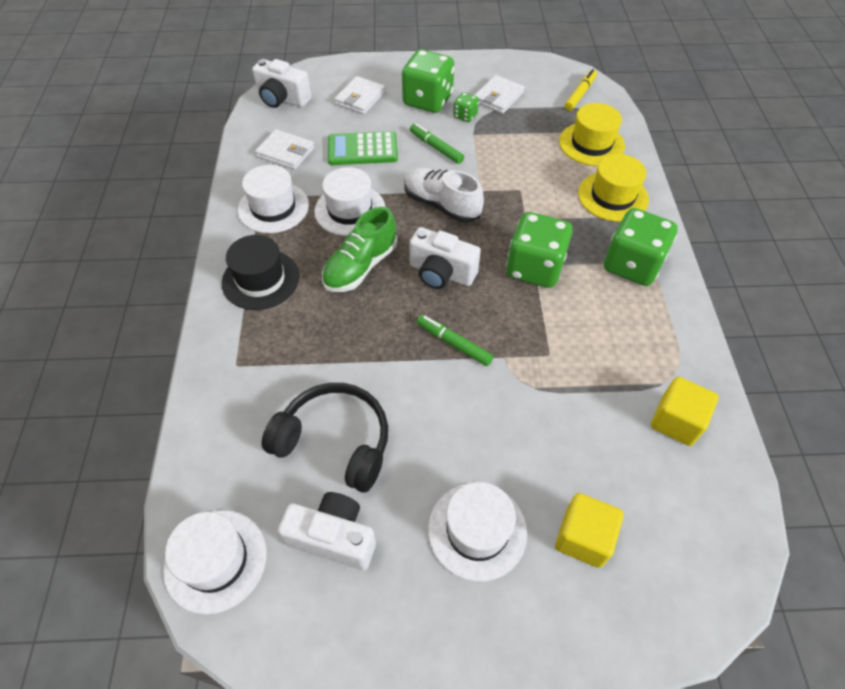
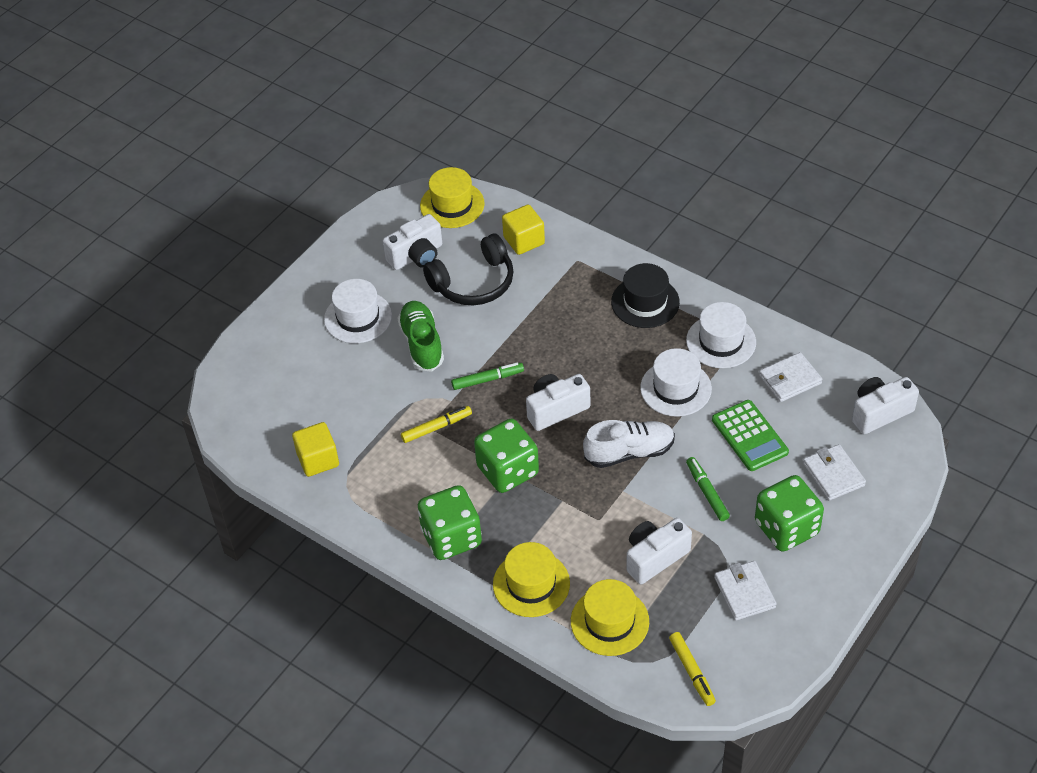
camera: 130 degrees right, 5 degrees down
white hat [163,510,267,615] -> yellow hat [420,167,485,228]
green shoe [322,207,397,292] -> green shoe moved to [397,301,444,372]
green calculator [328,131,398,165] -> green calculator turned 120 degrees clockwise [712,400,789,471]
green marker [410,123,464,164] -> green marker turned 105 degrees counterclockwise [686,457,730,521]
green dice [453,92,479,122] -> none
yellow cube [555,493,624,568] -> yellow cube moved to [502,204,545,255]
none -> yellow marker [401,406,472,443]
none -> white camera [626,518,692,585]

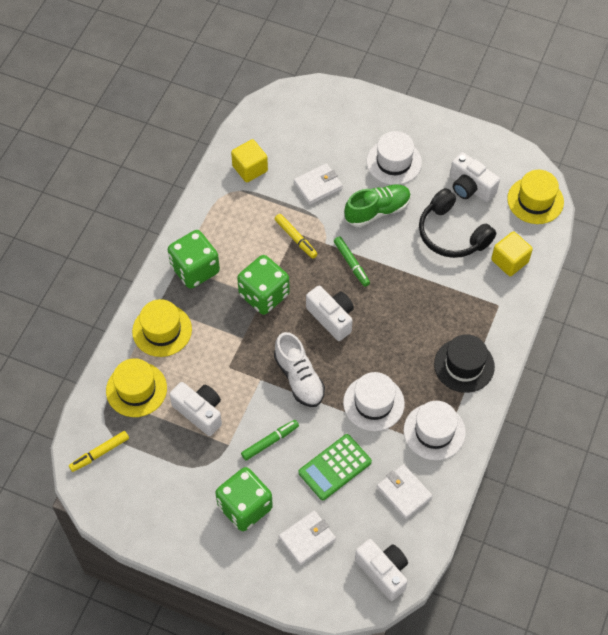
camera: 75 degrees right, 10 degrees up
white wallet [714,561,777,621] -> white wallet moved to [294,163,343,205]

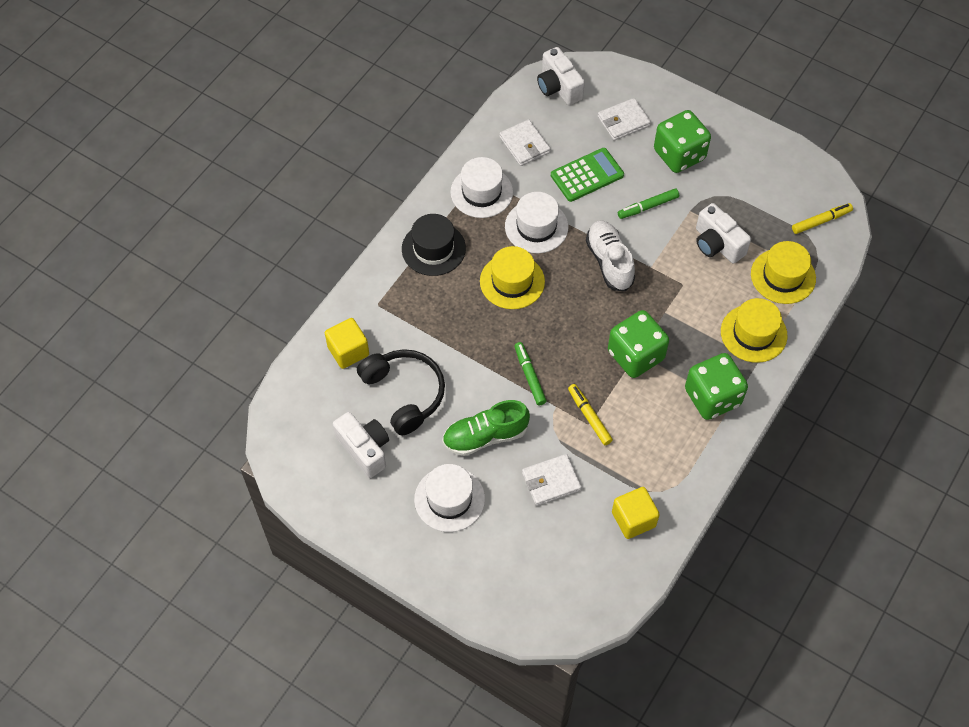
camera: 170 degrees left, 0 degrees up
white camera [306,286,354,341] -> none
yellow hat [507,170,564,224] -> yellow hat moved to [480,246,545,309]

